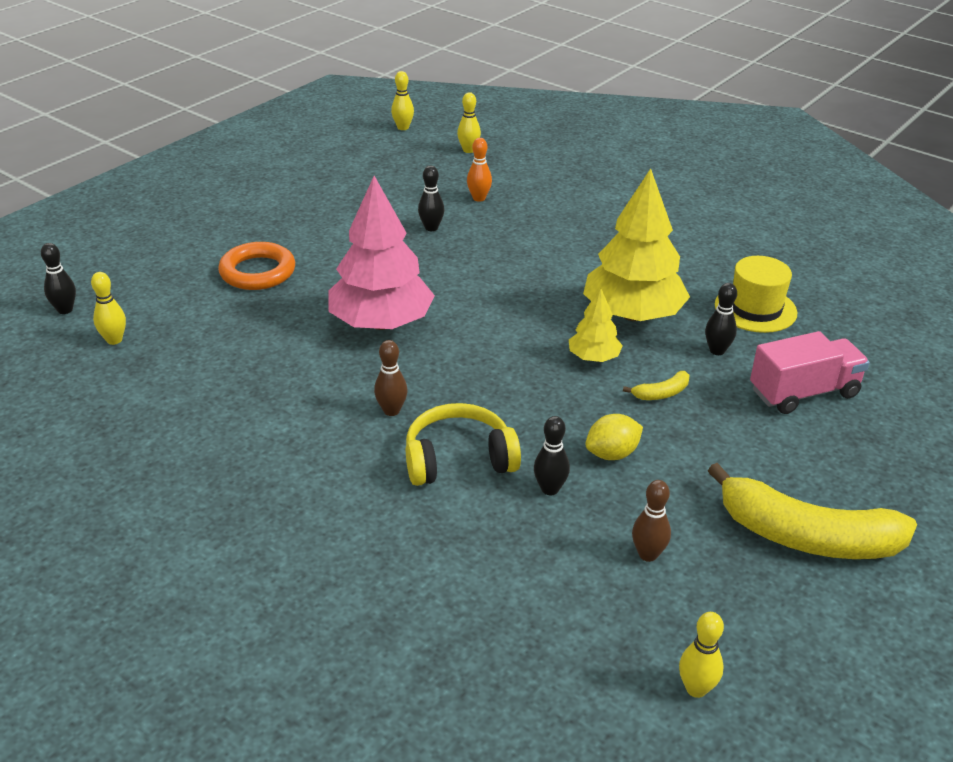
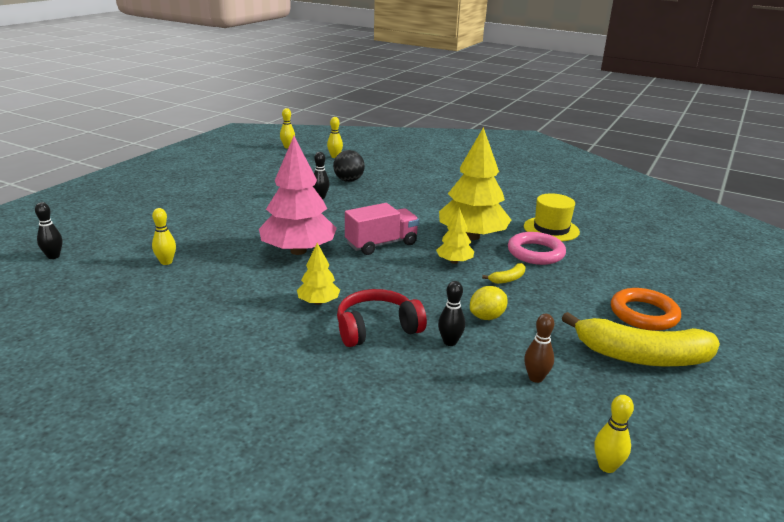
camera: 10 degrees left, 10 degrees down
yellow bowling pin [91,272,126,345] -> yellow bowling pin moved to [152,208,176,265]
orange ring [218,242,295,290] -> orange ring moved to [611,288,681,331]
brown bowling pin [374,340,407,416] -> yellow tree [297,243,340,305]
yellow headphones [406,403,521,486] -> red headphones [337,289,427,347]
orange bowling pin [467,138,492,202] -> black ball [333,150,365,182]
black bowling pin [705,283,737,355] -> pink ring [508,232,566,265]
pink truck [750,331,870,414] -> pink truck moved to [345,203,419,255]

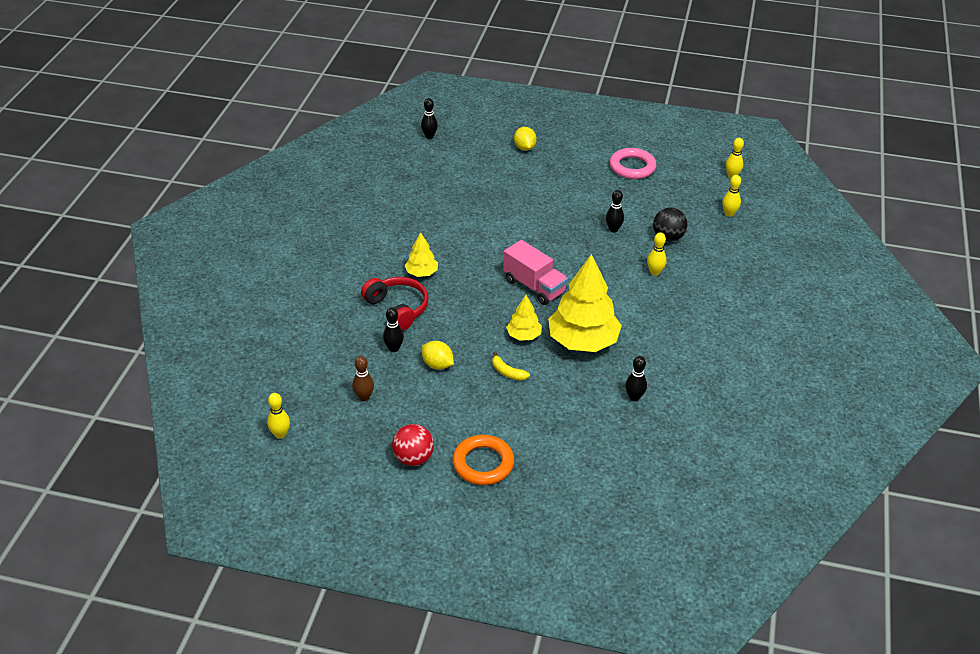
camera: 75 degrees right, 15 degrees up
yellow bowling pin [152,208,176,265] -> yellow bowling pin moved to [647,232,667,276]
pink tree [259,136,337,255] -> none
pink ring [508,232,566,265] -> pink ring moved to [610,148,657,179]
yellow hat [524,193,580,241] -> black bowling pin [625,356,647,401]
yellow banana [562,312,720,367] -> red ball [392,424,434,466]
none -> yellow lemon [514,127,537,151]

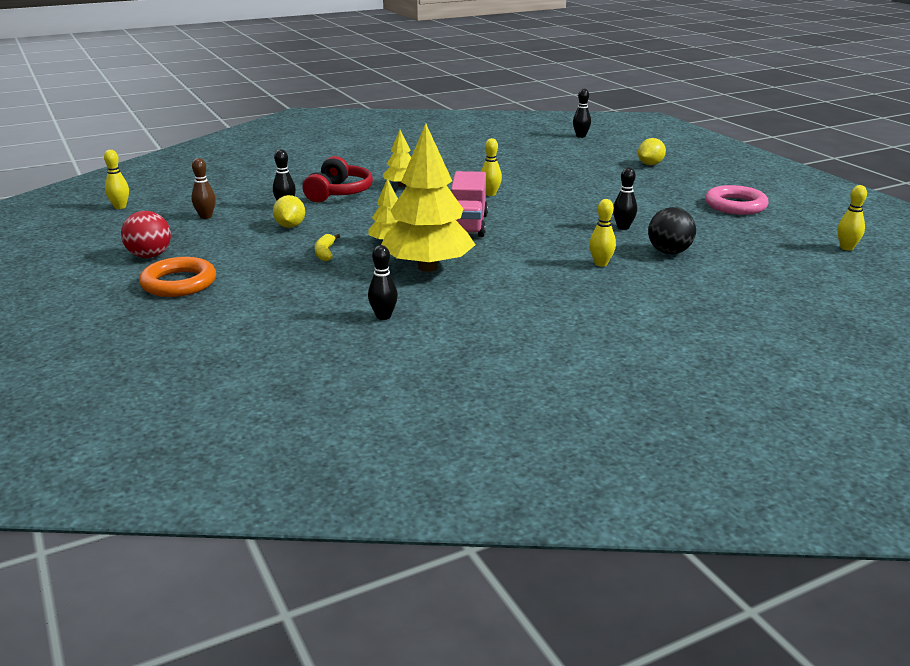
camera: 50 degrees right, 15 degrees down
yellow bowling pin [722,175,741,217] -> yellow bowling pin moved to [481,138,502,196]

